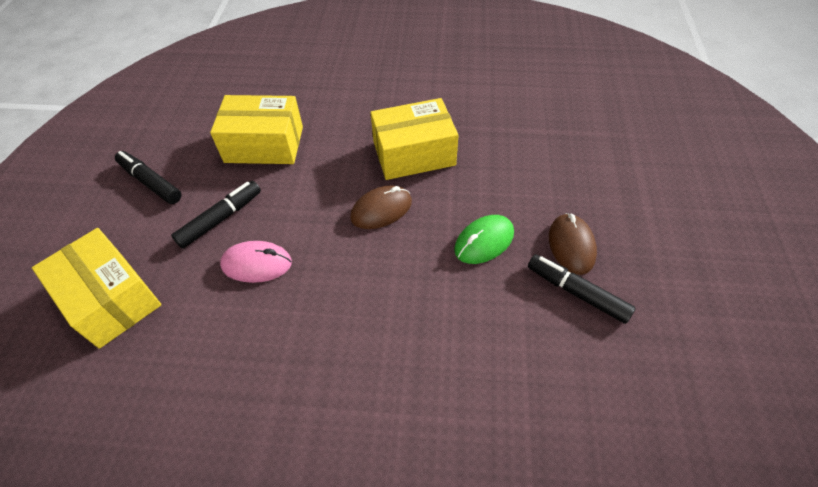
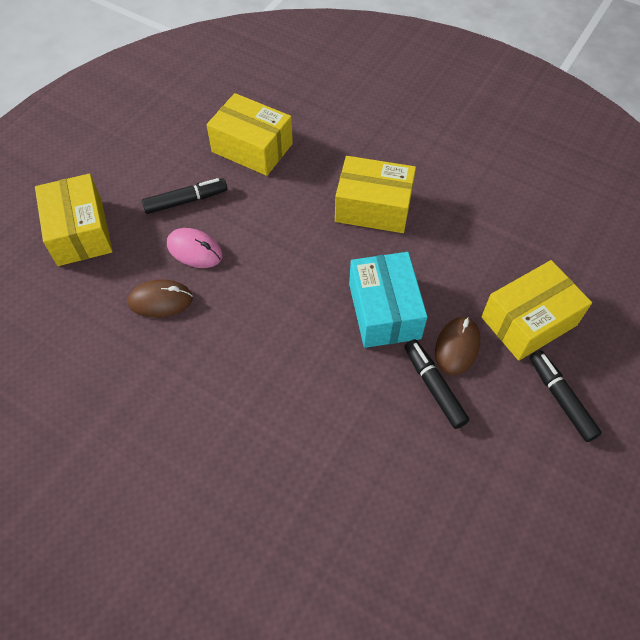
camera: 25 degrees right, 5 degrees up
black marker [115,151,182,204] -> black marker moved to [530,350,602,442]
brown mouse [350,185,412,229] -> brown mouse moved to [128,280,193,318]
green mouse [454,215,514,264] -> turquoise box [349,252,428,348]
none -> yellow box [481,260,592,361]

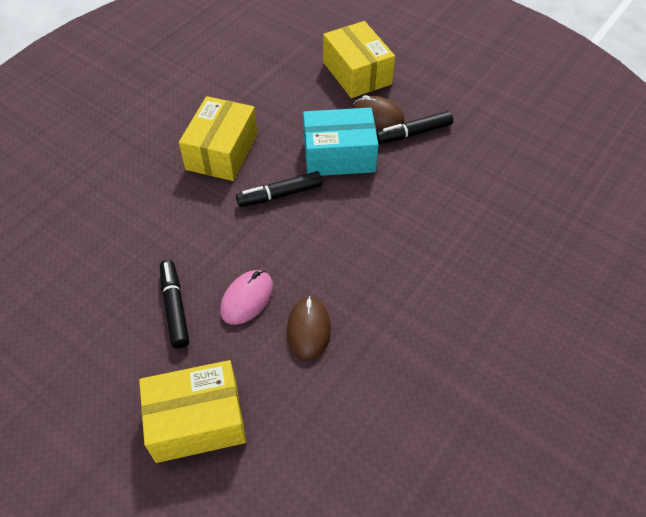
camera: 85 degrees left, 5 degrees down
yellow box [207,93,293,176] -> none
black marker [530,350,602,442] -> black marker moved to [236,171,322,207]

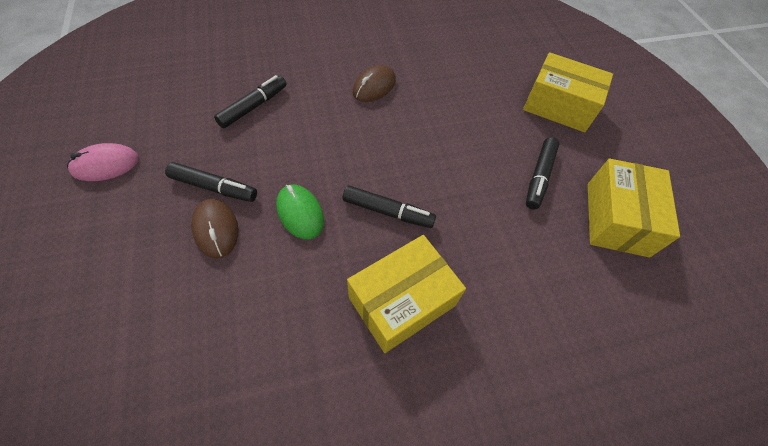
camera: 145 degrees left, 5 degrees up
pink mouse [220,270,273,325] -> pink mouse moved to [67,143,139,181]
brown mouse [287,296,331,361] -> brown mouse moved to [353,65,396,102]
turquoise box [303,108,379,176] -> green mouse [276,184,324,239]
yellow box [323,21,395,98] -> yellow box moved to [588,159,680,258]
none -> black marker [214,75,287,128]

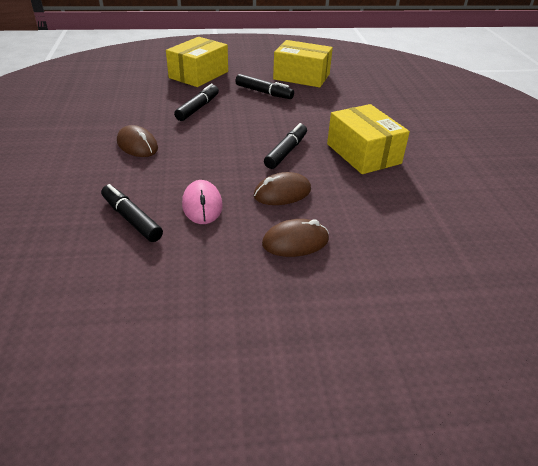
camera: 80 degrees left, 20 degrees down
pink mouse [67,143,139,181] -> pink mouse moved to [182,180,223,224]
black marker [165,162,257,202] -> black marker moved to [174,84,219,121]
green mouse [276,184,324,239] -> brown mouse [254,172,311,205]

